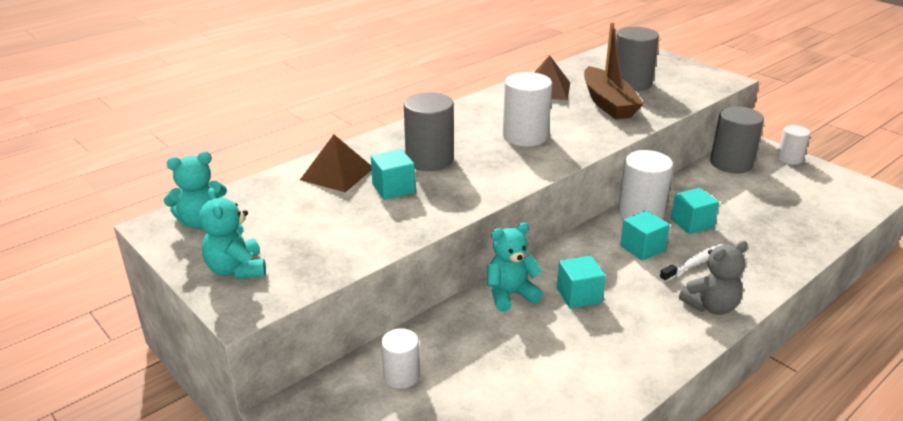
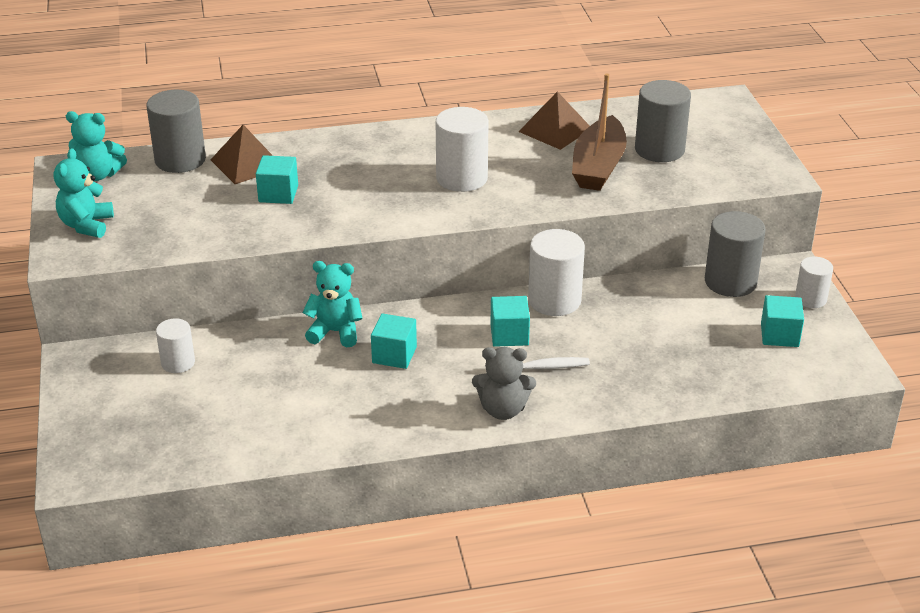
camera: 30 degrees right, 5 degrees up
grey cylinder [404,92,454,171] -> grey cylinder moved to [146,90,206,173]
turquoise cube [671,188,719,234] -> turquoise cube moved to [761,295,804,347]

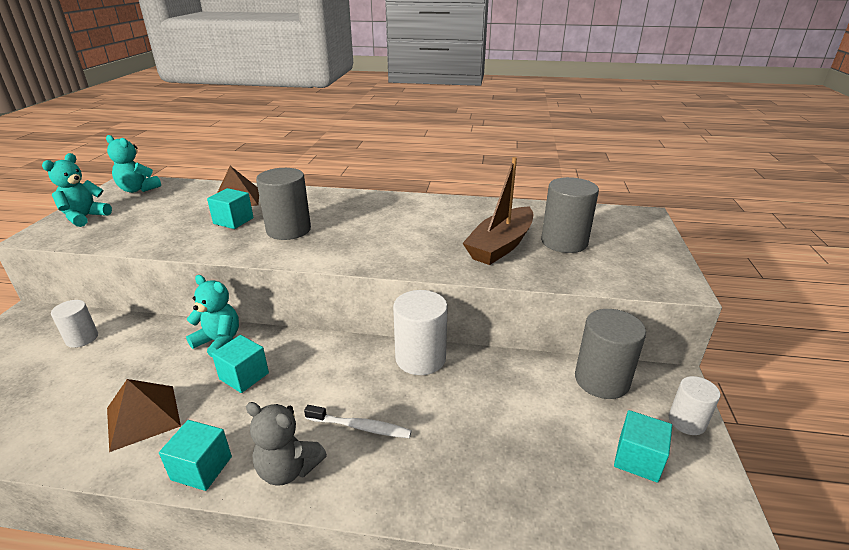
camera: 20 degrees right, 5 degrees down
grey cylinder [146,90,206,173] -> grey cylinder moved to [256,168,311,240]
white cylinder [436,107,489,192] -> none
turquoise cube [490,296,530,347] -> turquoise cube moved to [159,420,232,491]
brown pyramid [518,92,590,150] -> brown pyramid moved to [107,379,181,452]

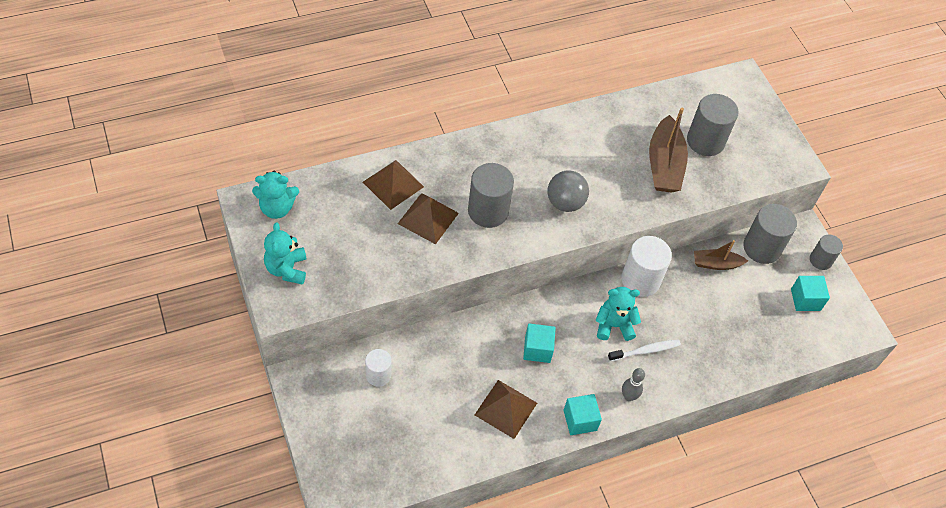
camera: 35 degrees left, 25 degrees up
turquoise teddy bear [186,275,239,358] -> turquoise teddy bear moved to [596,287,641,341]
turquoise cube [207,188,254,229] -> brown pyramid [398,193,459,244]
grey teddy bear [246,402,327,486] -> grey bowling pin [622,368,645,401]
white cylinder [669,376,720,435] -> grey cylinder [810,235,843,270]
none -> grey ball [547,170,589,212]
none -> brown boat [694,240,748,270]

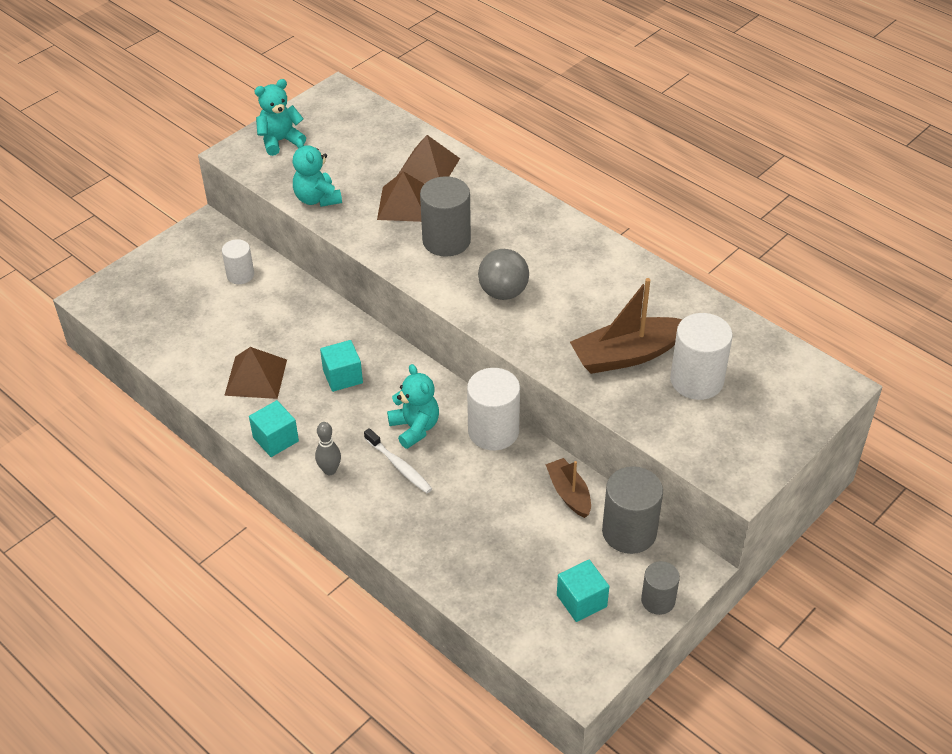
camera: 70 degrees right, 10 degrees down
turquoise teddy bear [252,171,299,219] -> turquoise teddy bear moved to [293,138,342,207]
grey cylinder [687,94,739,156] -> white cylinder [670,313,733,400]

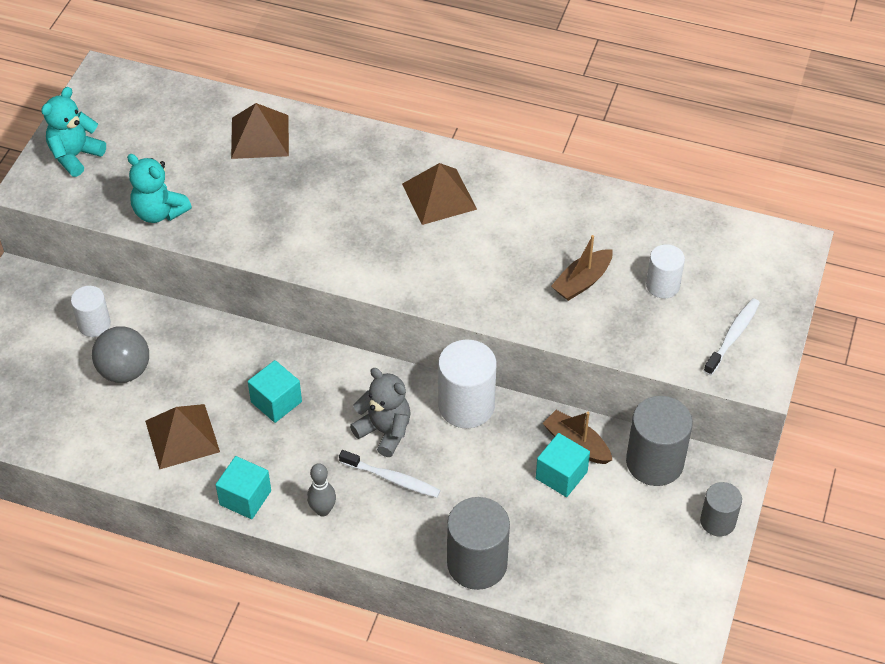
camera: 25 degrees left, 5 degrees up
brown pyramid [377,171,424,222] -> brown pyramid moved to [402,163,477,225]
turquoise teddy bear [387,364,439,449] -> grey teddy bear [350,368,411,457]
grey cylinder [420,176,471,257] -> grey cylinder moved to [447,497,510,590]
grey ball [478,249,529,300] -> grey ball moved to [92,326,149,383]
turquoise cube [557,560,609,622] -> turquoise cube moved to [536,433,590,497]
brown boat [570,278,682,374] -> brown boat [551,235,613,301], size x0.59
white cylinder [670,313,733,400] -> white cylinder [646,244,685,298], size x0.60
none -> white toothbrush [704,298,760,375]

